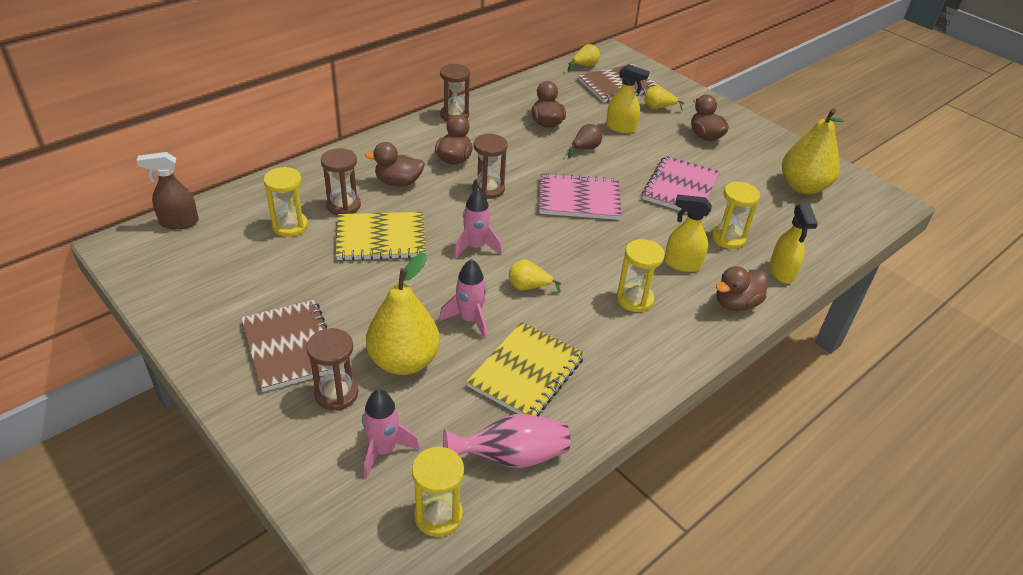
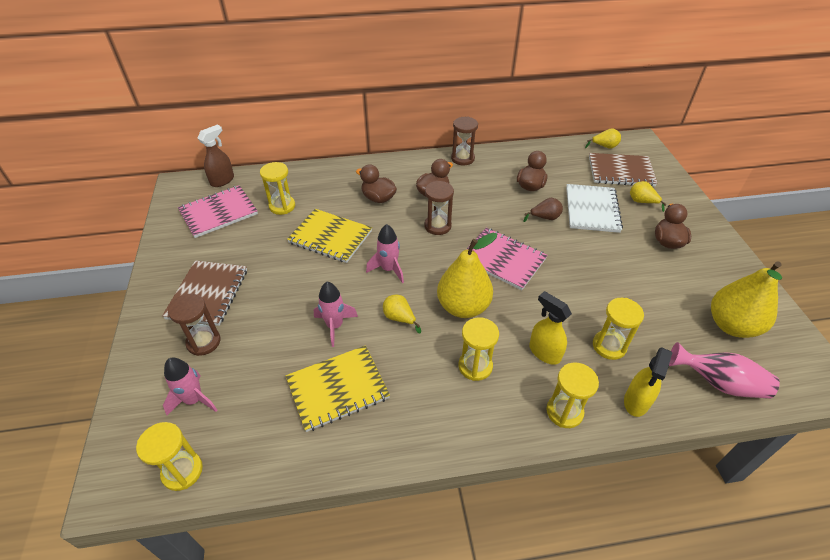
camera: 35 degrees right, 5 degrees up
brown spray bottle [136,152,199,229] -> brown spray bottle turned 105 degrees clockwise [197,125,234,187]
brown hourglass [321,148,361,215] -> none
yellow pear [366,253,440,375] -> yellow pear moved to [437,233,497,318]
pink vase [443,414,570,468] -> pink vase moved to [669,342,780,399]
yellow spray bottle [606,64,650,134] -> white notebook [566,184,623,233]
pink notebook [642,156,720,213] -> pink notebook moved to [178,185,258,238]
brown duck [716,266,768,311] -> yellow hourglass [546,363,599,428]

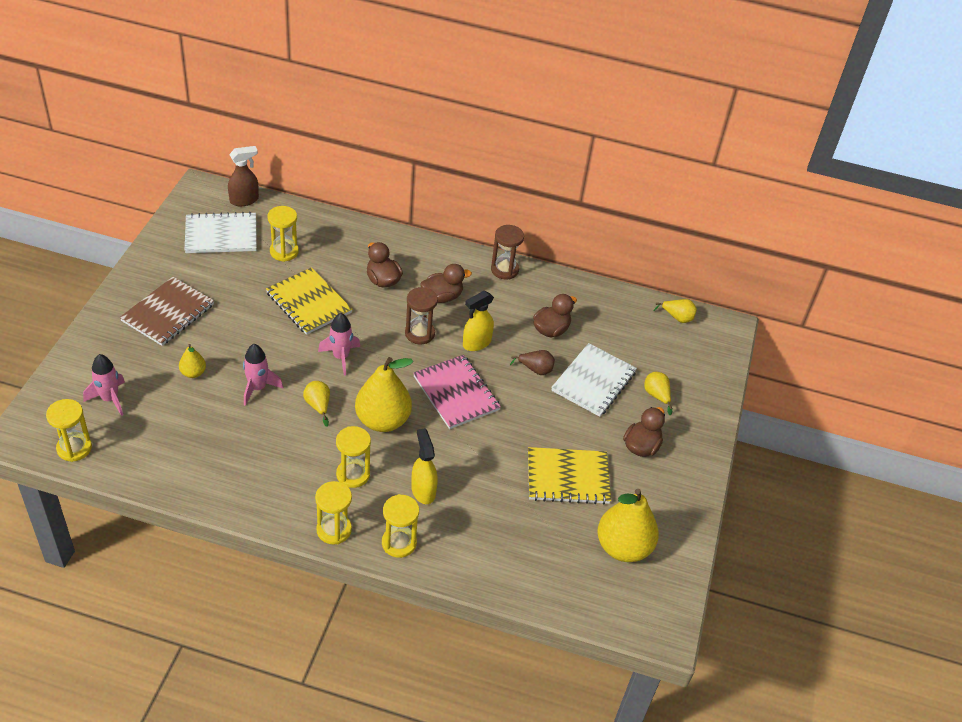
camera: 20 degrees right, 0 degrees up
brown hourglass [168,294,221,356] -> none
pink notebook [178,185,258,238] -> white notebook [185,212,257,253]
yellow notebook [286,345,390,432] -> yellow notebook moved to [528,447,611,505]
brown notebook [589,153,658,186] -> none
yellow hourglass [593,298,644,360] -> yellow hourglass moved to [315,481,352,545]
yellow spray bottle [624,347,673,417] -> yellow spray bottle moved to [463,291,494,351]
pink vase [669,342,780,399] -> none
none -> yellow pear [179,344,206,378]

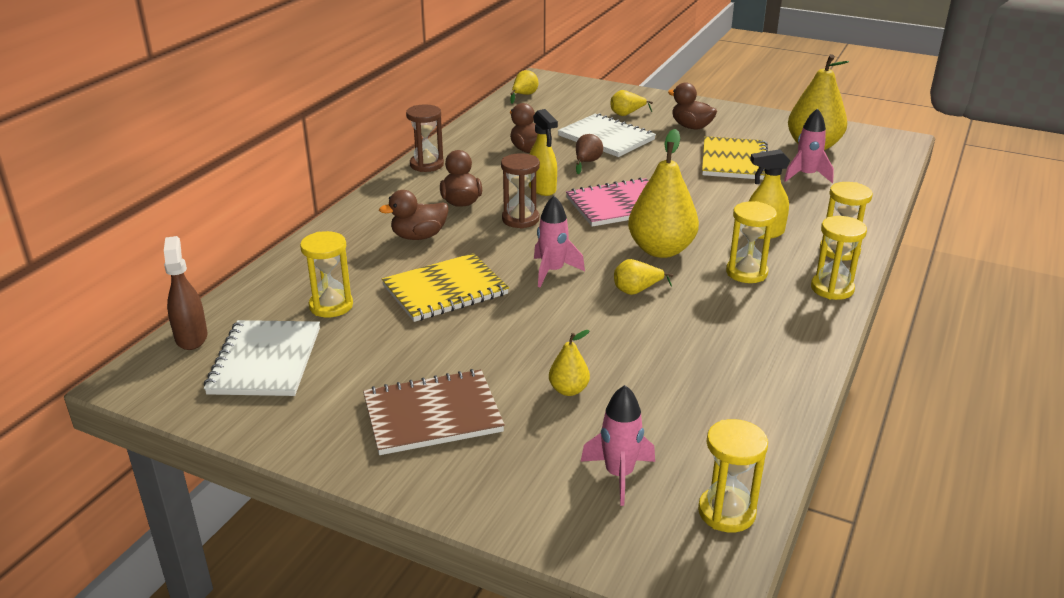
camera: 75 degrees left, 15 degrees down
brown notebook [120,277,214,346] -> brown notebook turned 60 degrees counterclockwise [363,369,505,455]
pink rocket [243,344,283,406] -> pink rocket moved to [784,108,834,183]

